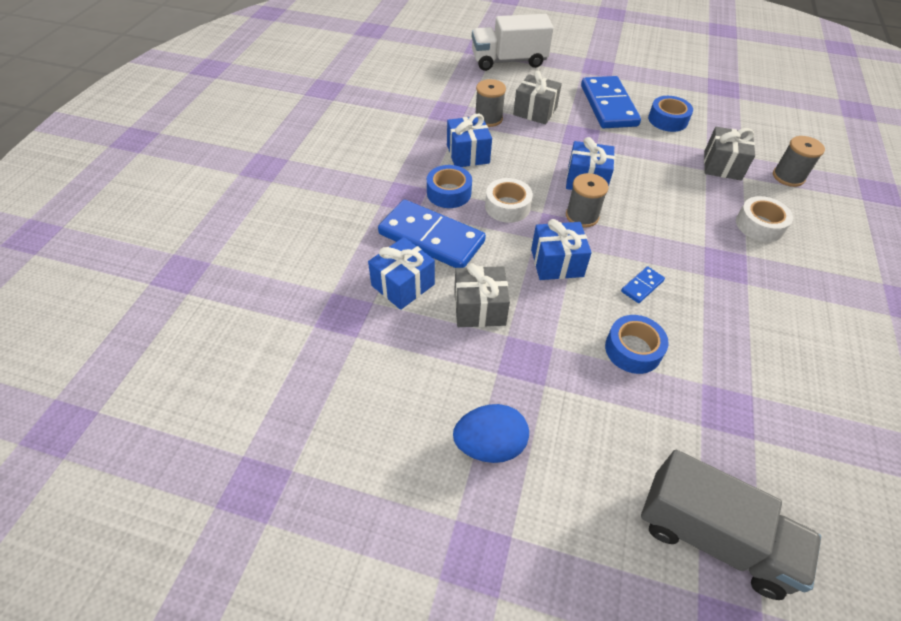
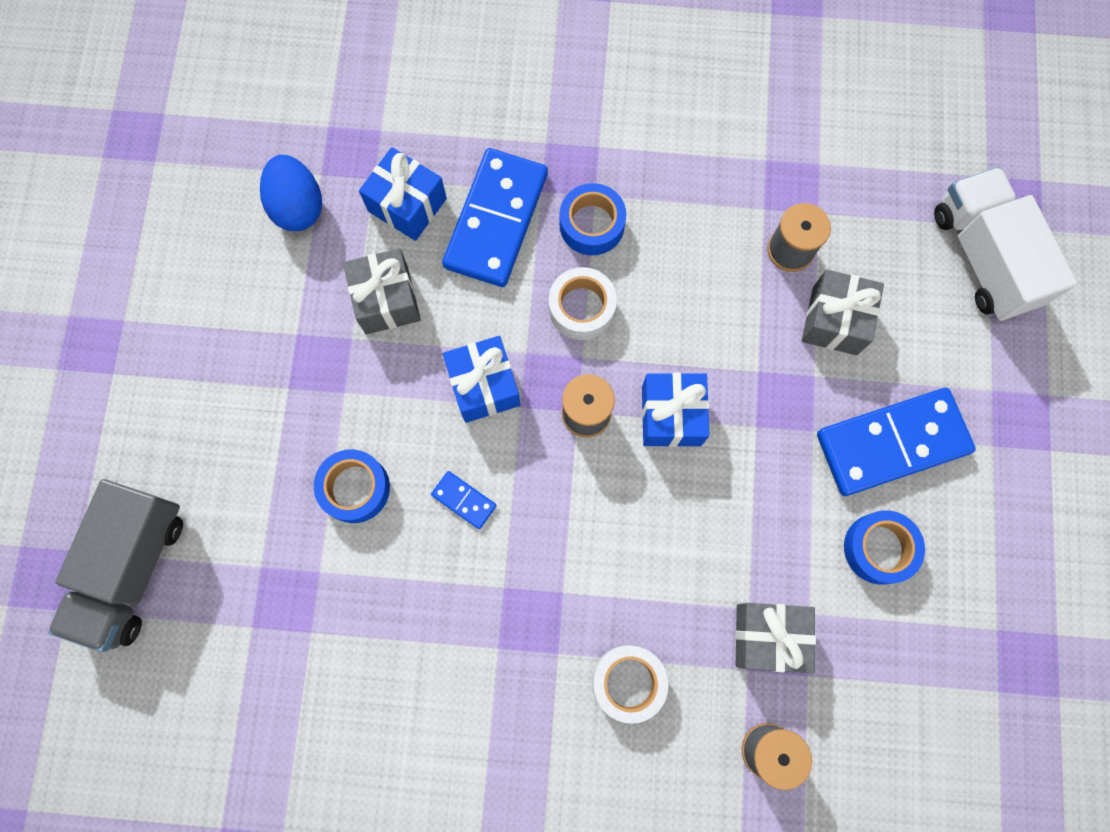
camera: 80 degrees right, 25 degrees up
blue gift [447,114,492,167] -> none
blue egg [453,404,529,463] -> blue egg moved to [260,155,322,231]

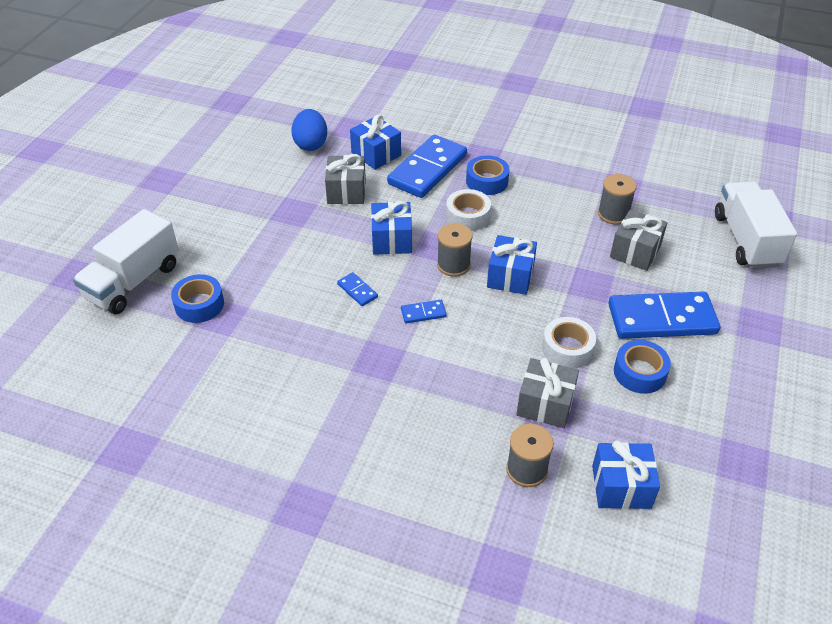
camera: 15 degrees right, 30 degrees down
grey truck [48,479,183,652] -> white truck [73,209,179,314]
blue tape [314,449,390,523] -> blue tape moved to [171,274,224,323]
white tape [592,645,668,724] -> white tape moved to [542,317,596,369]
none -> blue domino [401,300,447,324]
none -> blue gift [592,440,660,509]

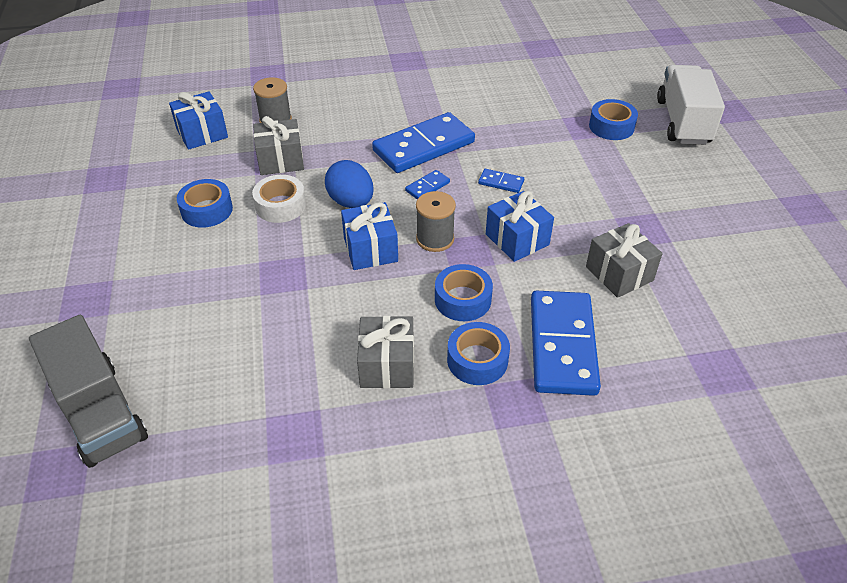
camera: 150 degrees right, 0 degrees up
blue egg [291,109,327,151] -> blue egg moved to [325,160,373,208]
blue gift [350,114,401,170] -> none
white tape [446,189,491,231] -> blue tape [435,264,493,321]
grey spool [598,174,637,224] -> none
blue domino [608,291,720,339] -> blue domino moved to [372,112,475,173]
grey gift [610,210,667,271] -> grey gift moved to [357,316,414,389]
white truck [715,182,797,269] -> grey truck [29,315,148,468]

